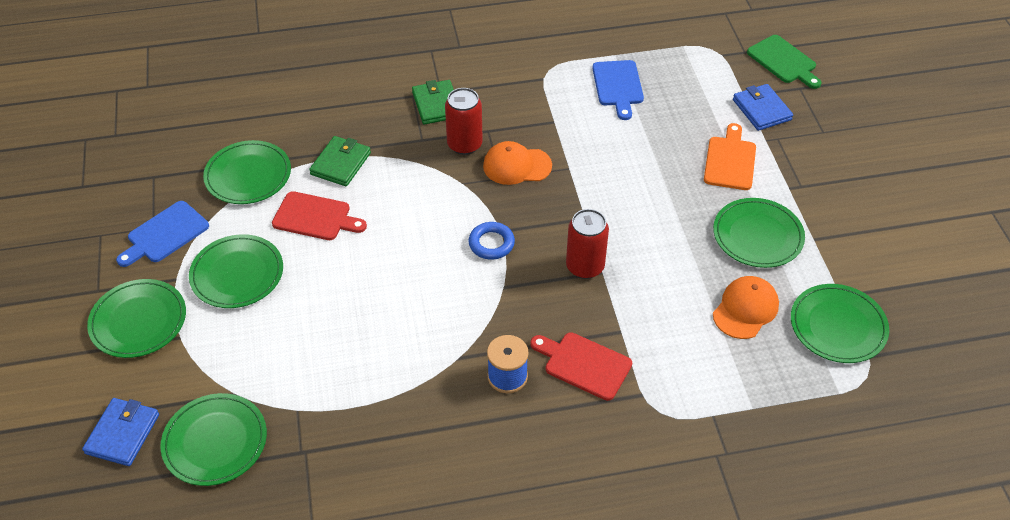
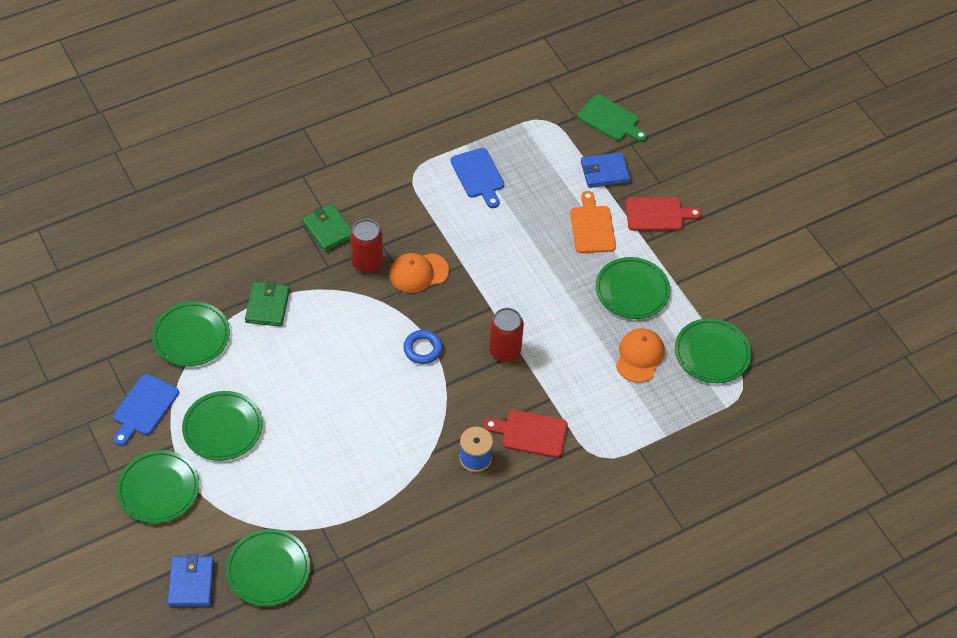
camera: 20 degrees left, 5 degrees up
red cutting board [272,191,367,240] -> red cutting board moved to [626,197,702,231]
blue wallet [733,84,793,131] -> blue wallet turned 60 degrees counterclockwise [581,152,630,188]

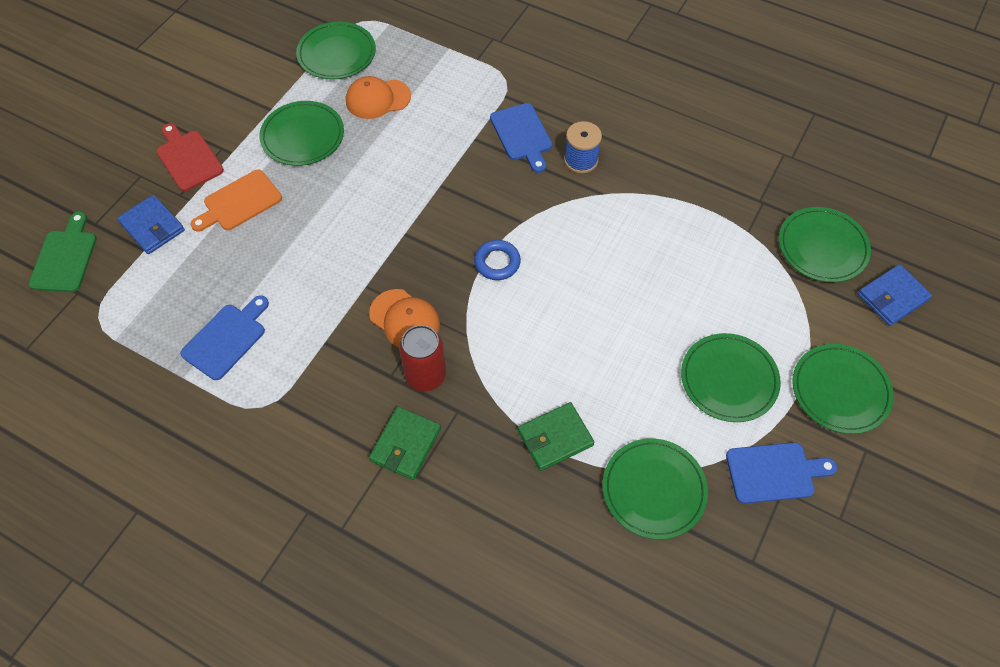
camera: 120 degrees left, 5 degrees up
red cutting board [484,410,567,458] -> blue cutting board [490,103,552,173]
red can [489,308,524,362] -> none

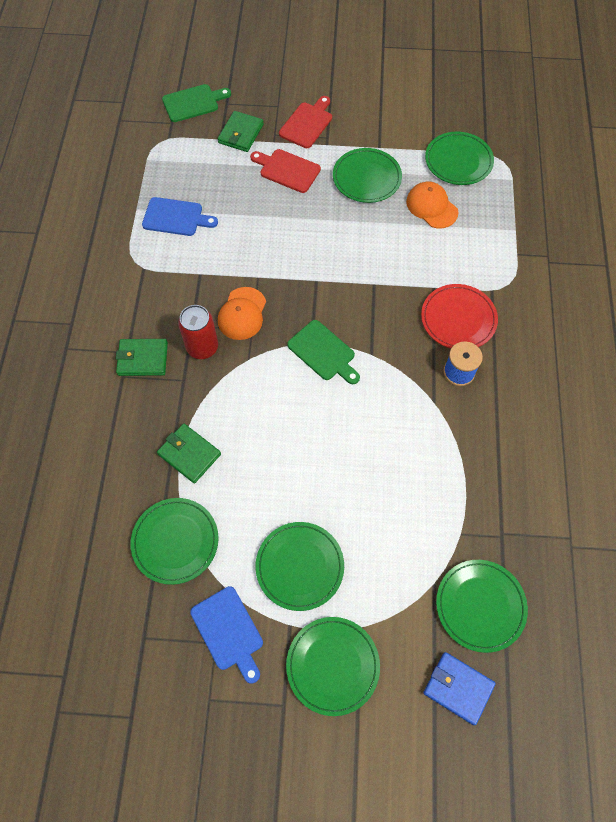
camera: 65 degrees right, 5 degrees up
blue wallet [117,195,185,254] -> green wallet [218,111,264,152]
orange cutting board [190,170,282,232] -> red cutting board [250,149,321,193]
blue ring [474,240,521,280] -> green cutting board [287,320,360,384]
blue cutting board [490,103,552,173] -> red plate [421,284,498,349]

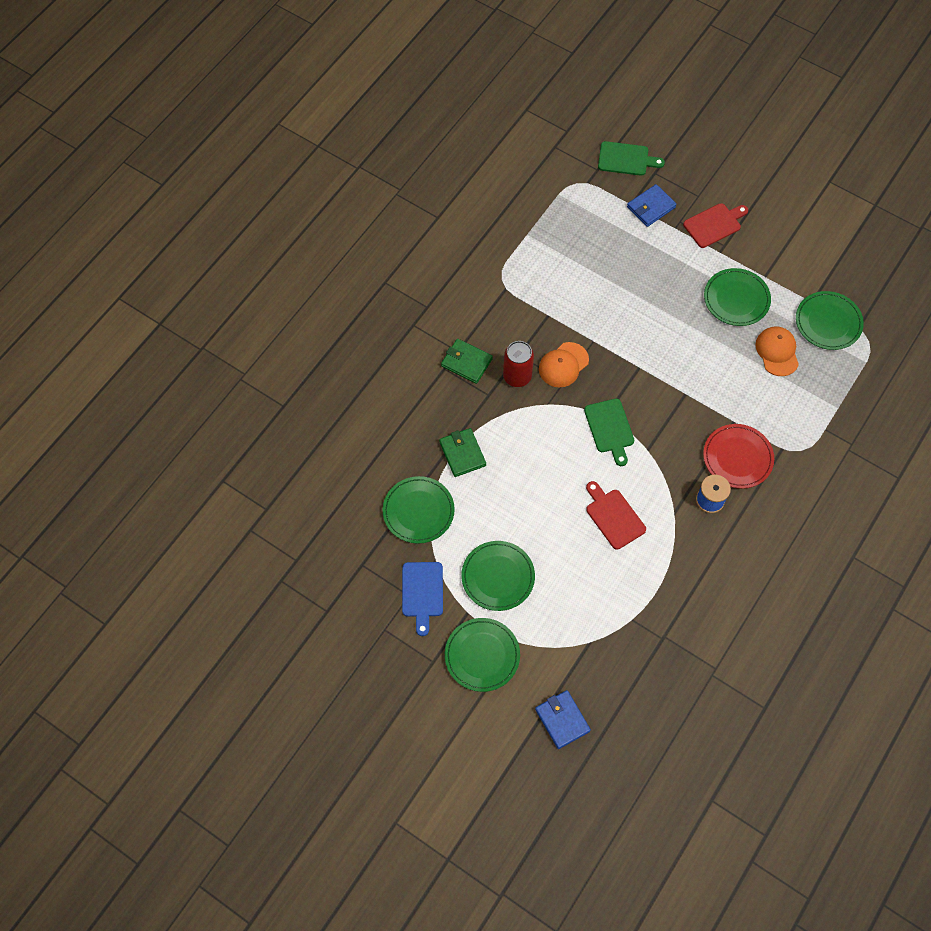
camera: 30 degrees right, 0 degrees up
blue cutting board [142,197,218,236] -> none
green wallet [218,111,264,152] -> blue wallet [627,184,677,227]
red cutting board [250,149,321,193] -> red cutting board moved to [586,481,646,550]
green plate [436,560,528,653] -> none

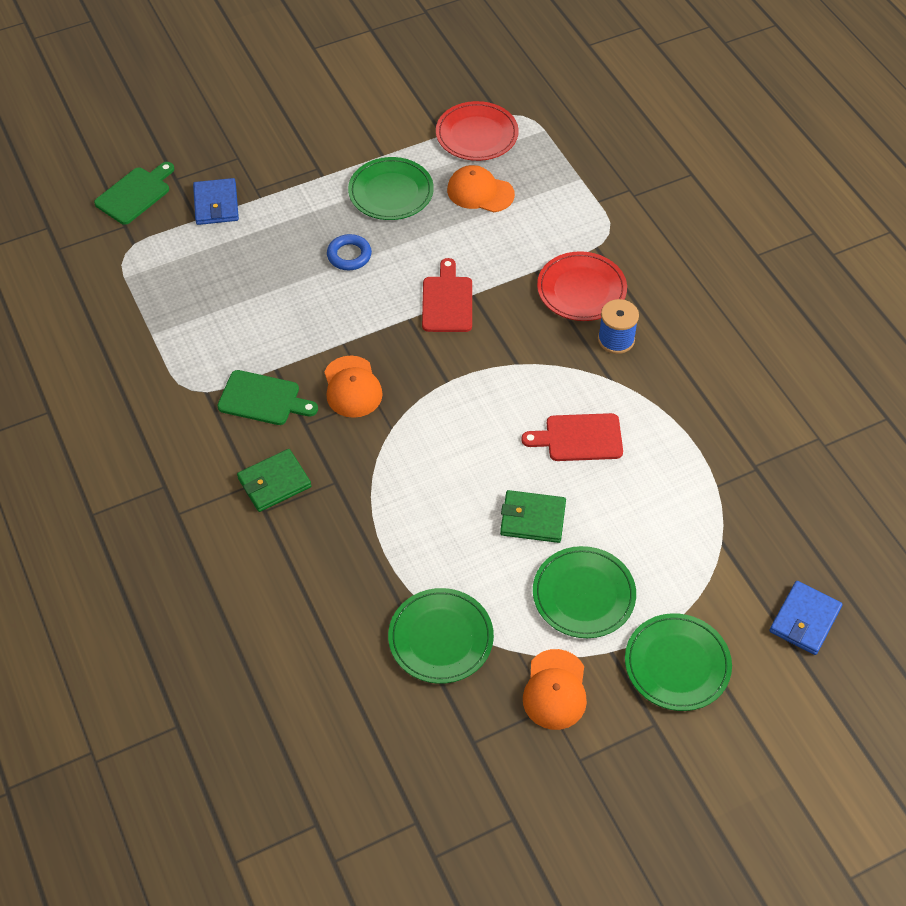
camera: 60 degrees left, 10 degrees down
blue cutting board [402,562,443,636] -> orange cap [523,649,587,730]
green wallet [439,428,486,477] -> green wallet moved to [500,490,566,543]
red can [503,341,534,387] -> none
blue wallet [535,690,591,749] -> blue wallet turned 60 degrees counterclockwise [769,581,842,655]
green cutting board [584,399,634,466] -> green cutting board moved to [217,370,318,425]
red cutting board [683,203,748,248] -> red cutting board moved to [422,258,472,332]
green plate [796,291,864,350] -> red plate [436,101,519,161]
none -> blue ring [327,234,372,270]

